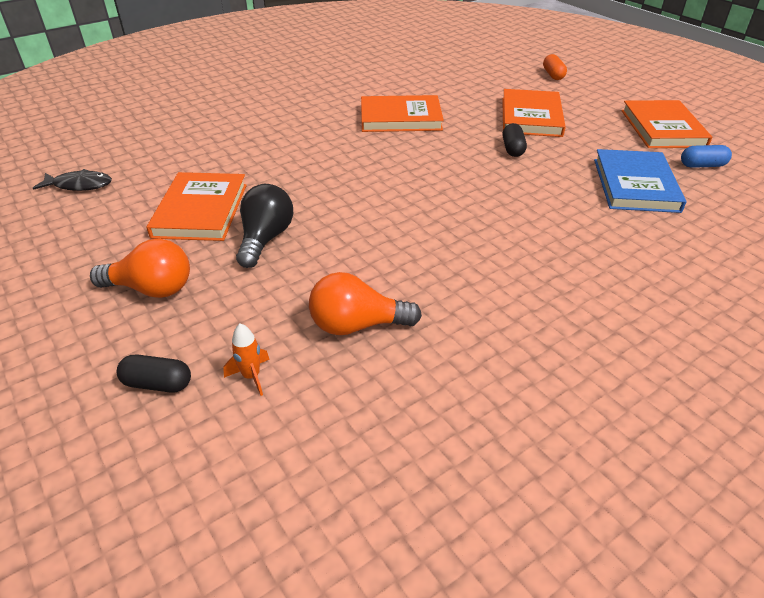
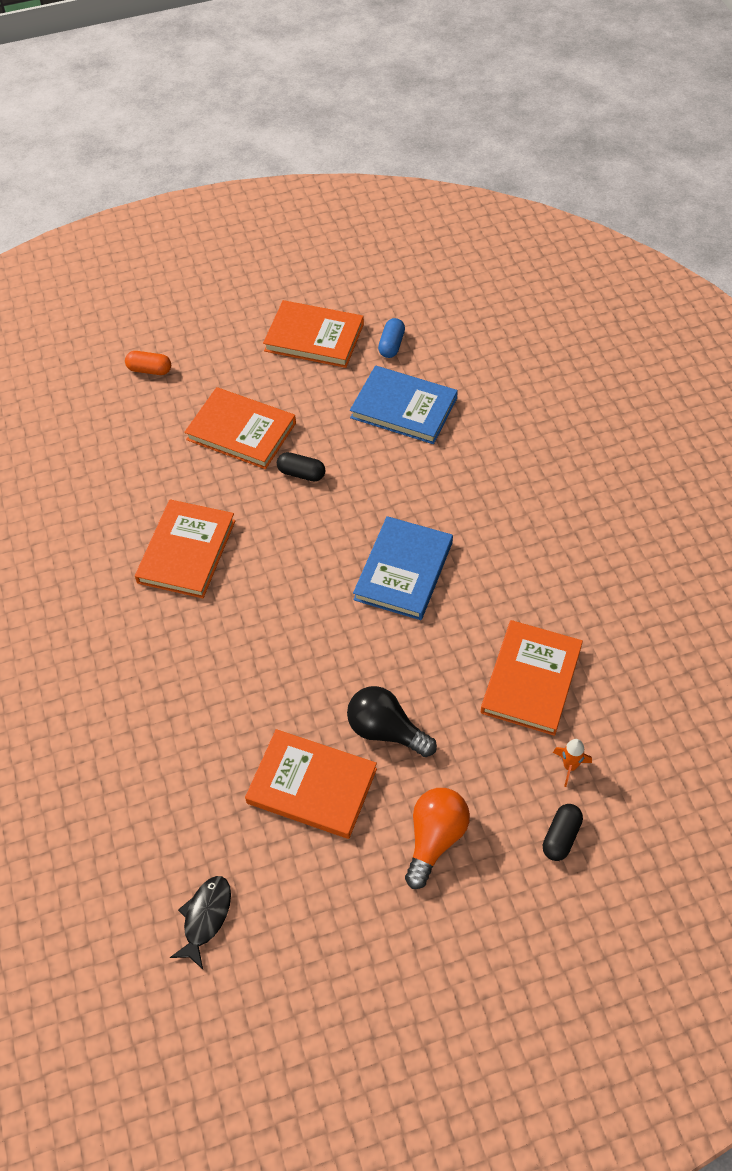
camera: 70 degrees left, 15 degrees up
orange light bulb [309,272,422,335] -> orange book [481,620,583,736]
none -> blue book [353,516,453,620]

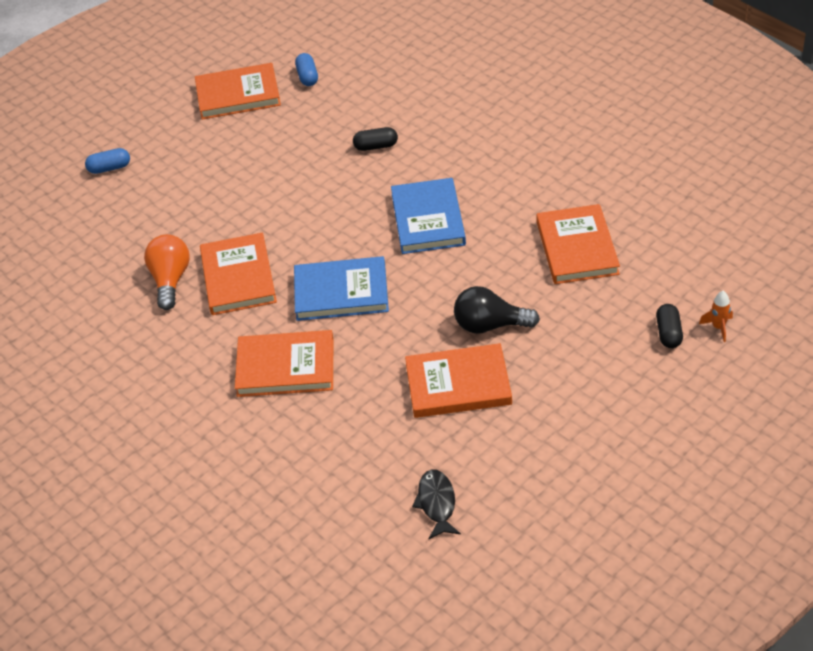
camera: 25 degrees left, 10 degrees down
orange capsule [125,351,171,375] -> blue capsule [85,148,130,174]
orange book [184,387,296,469] -> orange book moved to [235,330,333,397]
black capsule [277,452,325,482] -> black capsule moved to [353,127,398,151]
blue book [350,365,458,444] -> blue book moved to [294,256,389,321]
orange light bulb [405,788,470,889] -> orange light bulb moved to [144,234,190,310]
orange rocket [553,739,592,787] -> orange rocket moved to [699,291,733,342]

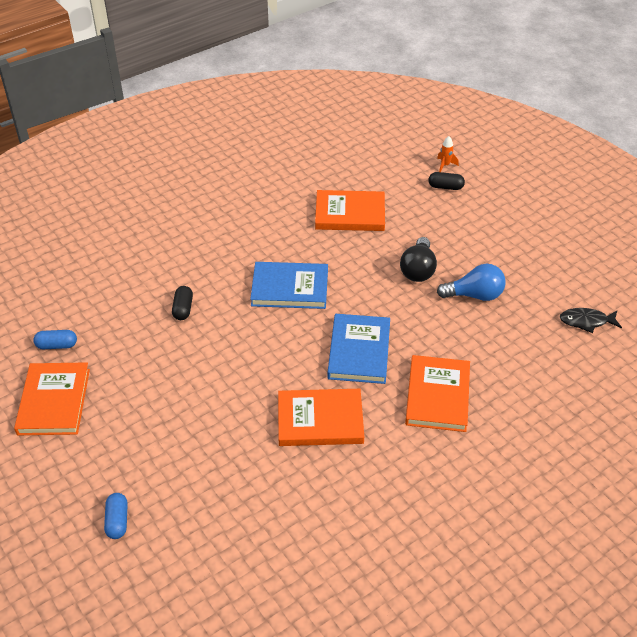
camera: 85 degrees left, 0 degrees up
orange light bulb [144,234,190,310] -> none
orange book [405,343,512,418] -> blue light bulb [437,264,506,301]

